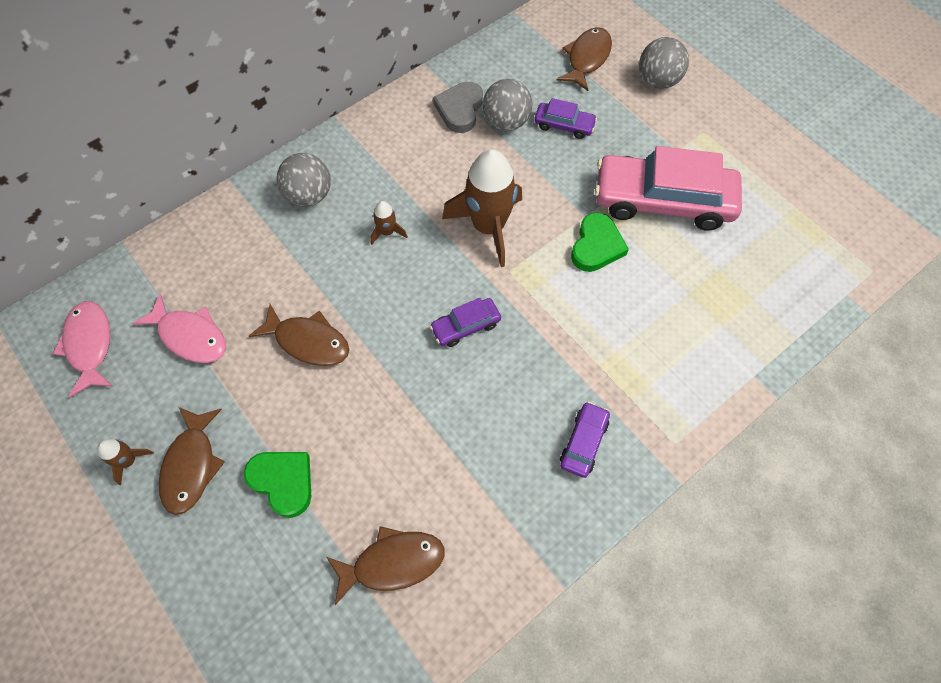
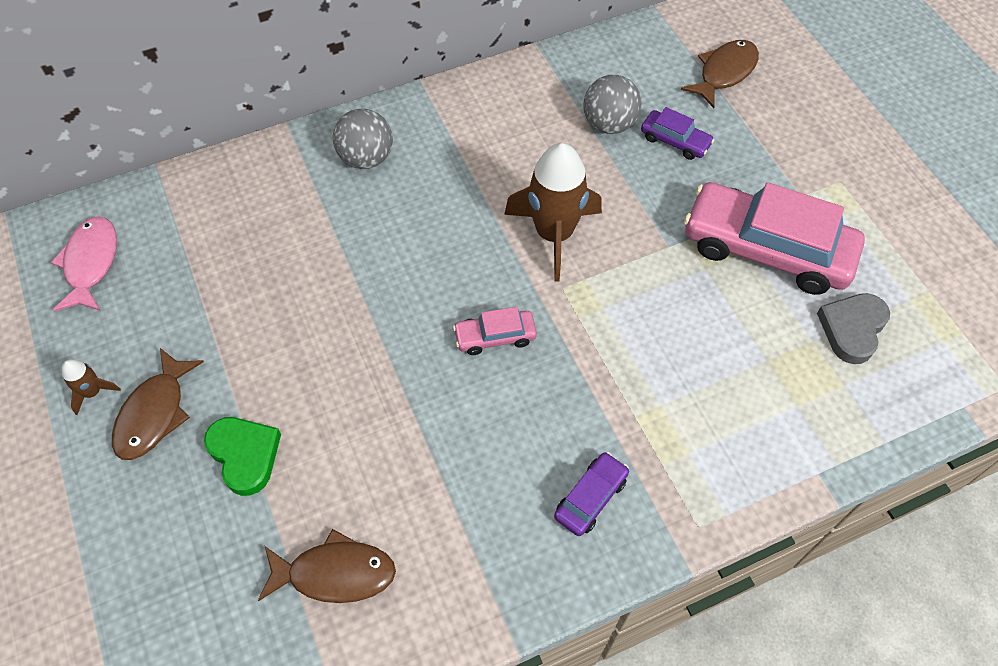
camera: 15 degrees right, 5 degrees down
pink fish [132,294,226,363] -> none
brown fish [249,304,349,366] -> none
brown rocket [370,201,408,245] -> none
purple car [430,298,501,347] -> pink car [453,307,537,355]
grey heart [433,82,483,133] -> grey heart moved to [817,293,890,364]
green heart [571,212,629,272] -> none
grey ball [639,37,689,89] -> none

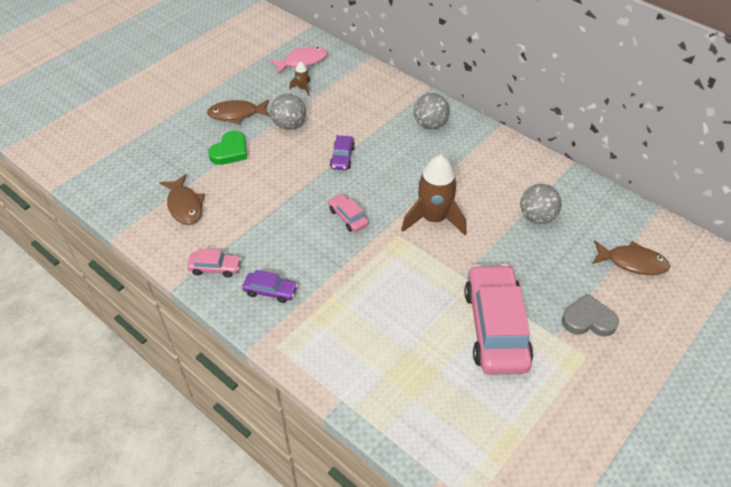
camera: 65 degrees right, 10 degrees down
brown rocket [62,359,121,415] -> brown rocket moved to [289,62,310,96]
purple car [641,107,714,160] -> purple car moved to [330,135,355,170]
grey heart [817,293,890,364] -> grey heart moved to [562,294,619,337]
none -> pink car [187,248,241,277]
none -> grey ball [270,93,306,130]

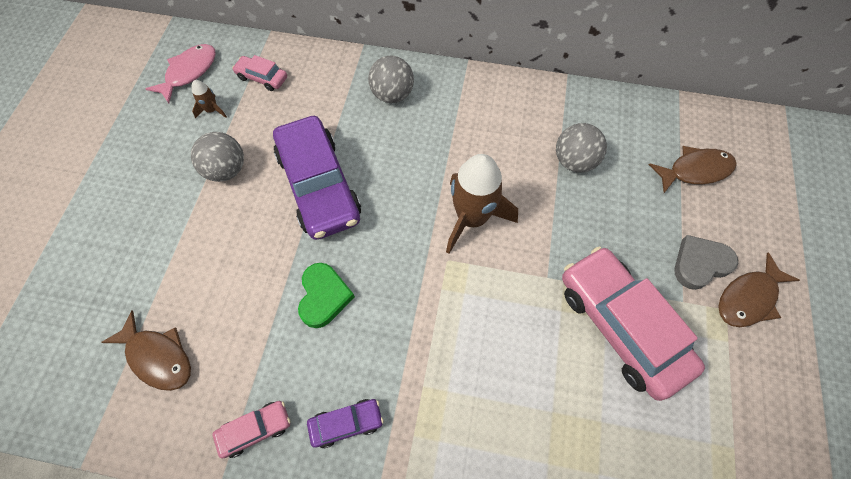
camera: 30 degrees left, 15 degrees up
brown fish [207,99,270,124] -> brown fish moved to [718,253,800,327]
green heart [208,131,247,165] -> green heart moved to [298,263,355,328]
pink car [328,194,369,232] -> pink car moved to [232,55,287,91]
purple car [330,135,355,170] -> purple car [273,116,361,240], size x2.22

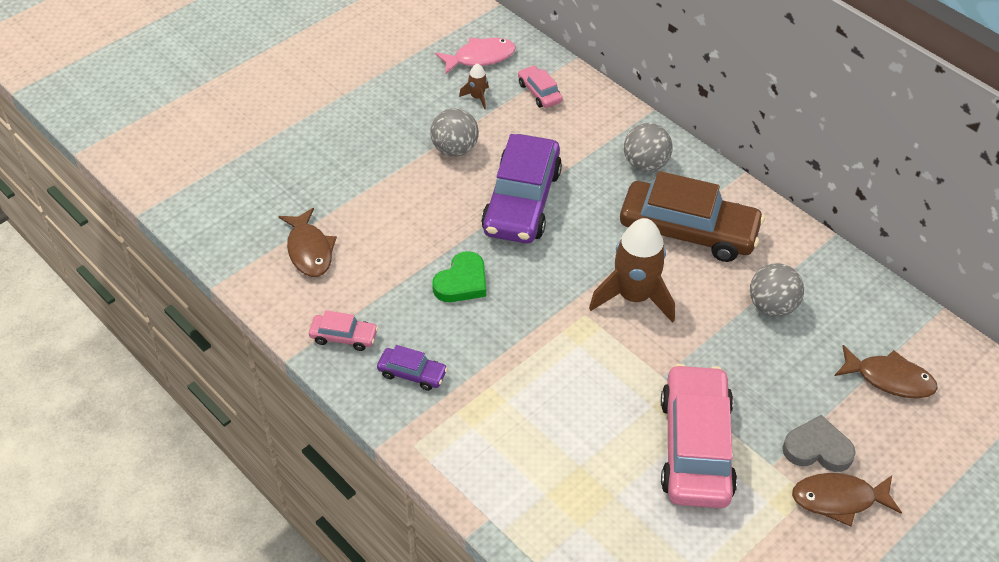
camera: 35 degrees right, 15 degrees down
none -> brown car [620,171,765,262]

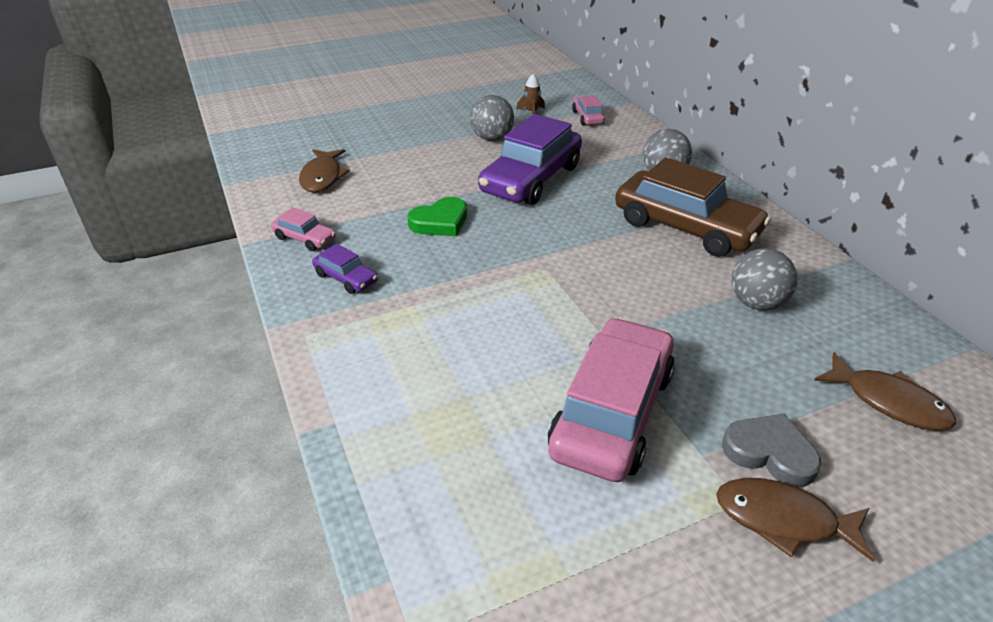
camera: 20 degrees right, 10 degrees down
pink fish [435,38,516,75] -> none
brown rocket [589,218,675,323] -> none

